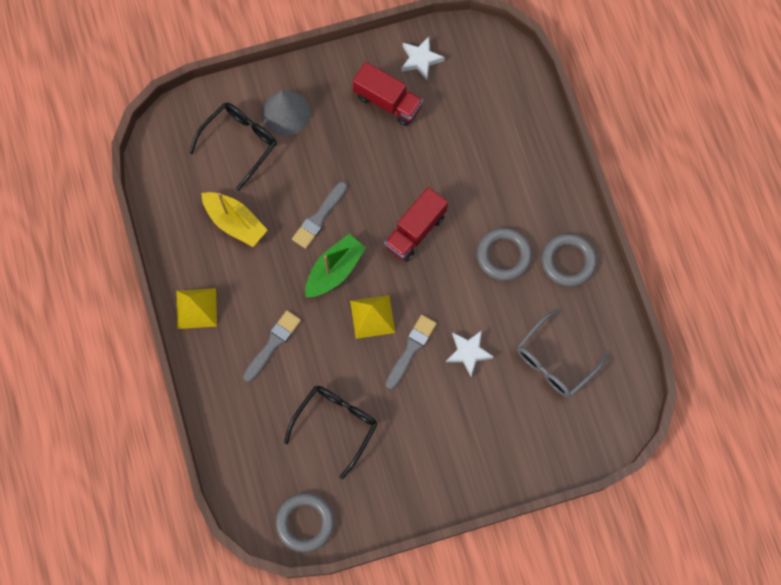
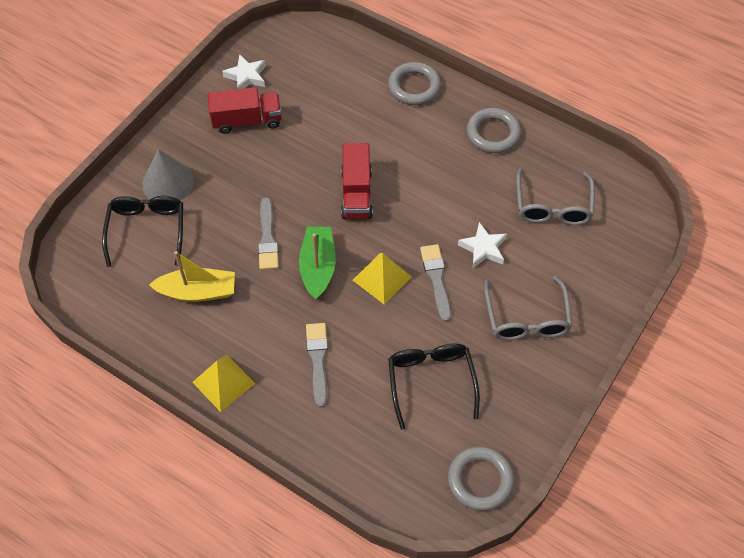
camera: 40 degrees left, 15 degrees down
grey ring [477,228,532,281] -> grey ring moved to [388,62,441,105]
none -> grey glasses [484,275,572,340]

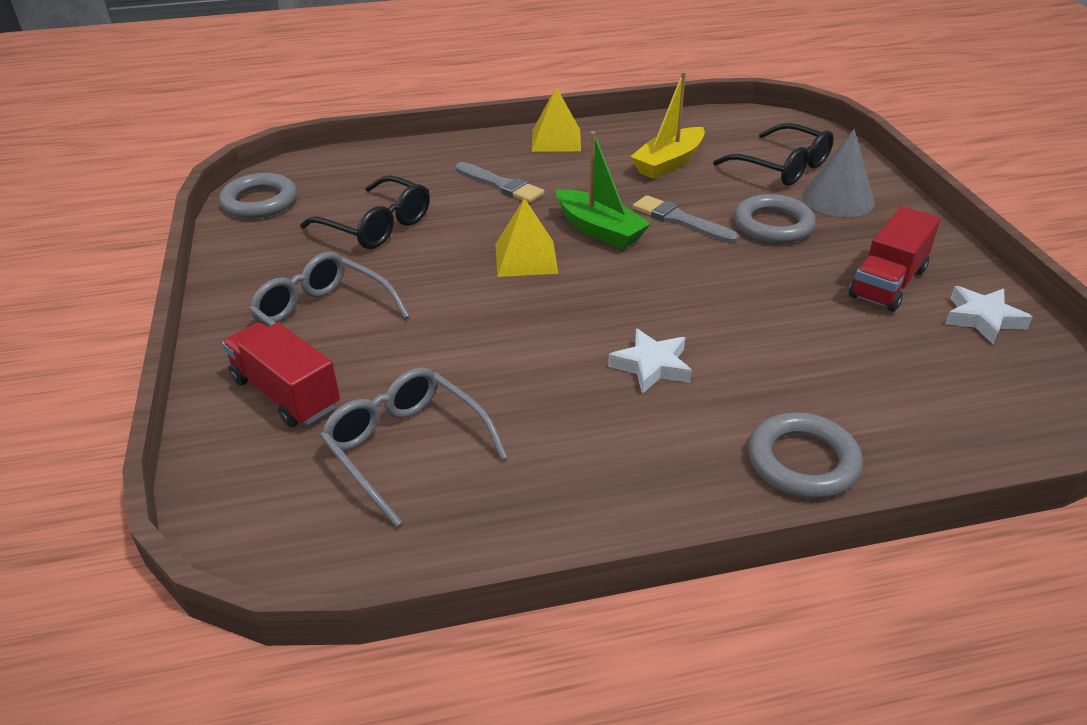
camera: 135 degrees right, 20 degrees down
red truck [341,143,373,219] -> red truck moved to [222,322,340,427]
grey brush [420,244,451,322] -> none
white star [458,222,507,268] -> white star moved to [608,328,692,394]
grey ring [467,108,521,153] -> grey ring moved to [734,194,816,244]

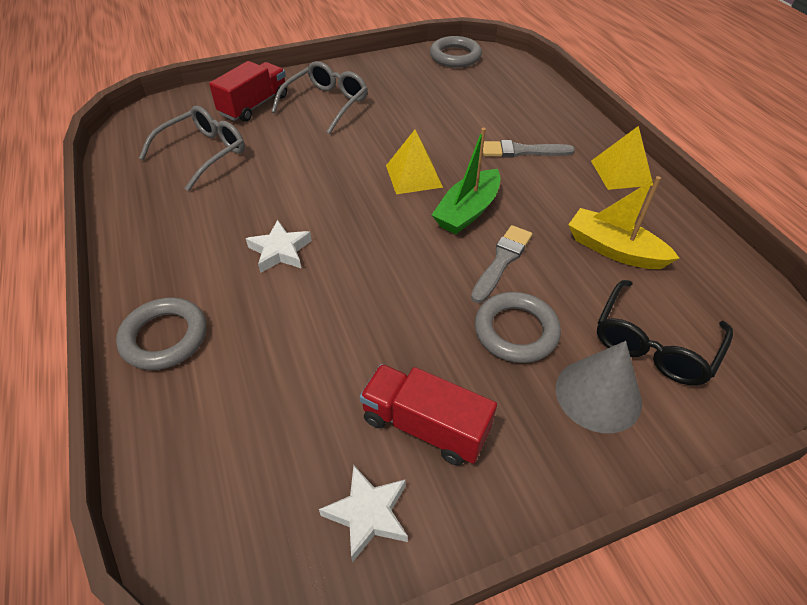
camera: 80 degrees right, 10 degrees up
black glasses [300,175,430,249] -> none
grey brush [455,162,544,203] -> grey brush turned 60 degrees clockwise [483,140,575,158]

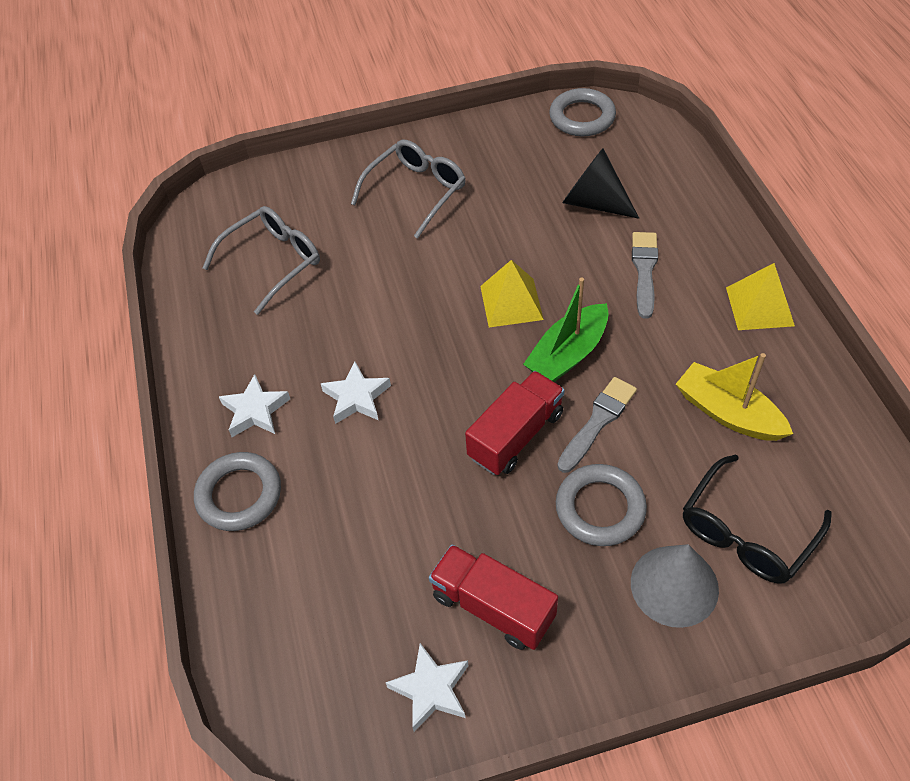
camera: 10 degrees right, 5 degrees up
red truck [209,61,287,122] -> red truck moved to [465,371,565,475]
grey brush [483,140,575,158] -> grey brush turned 90 degrees clockwise [632,232,658,319]
none -> white star [219,374,290,437]
none -> black cone [562,148,639,219]

